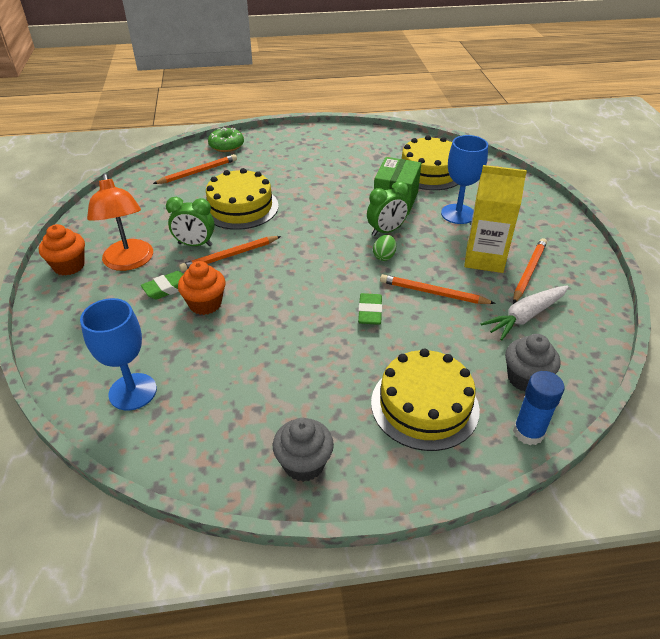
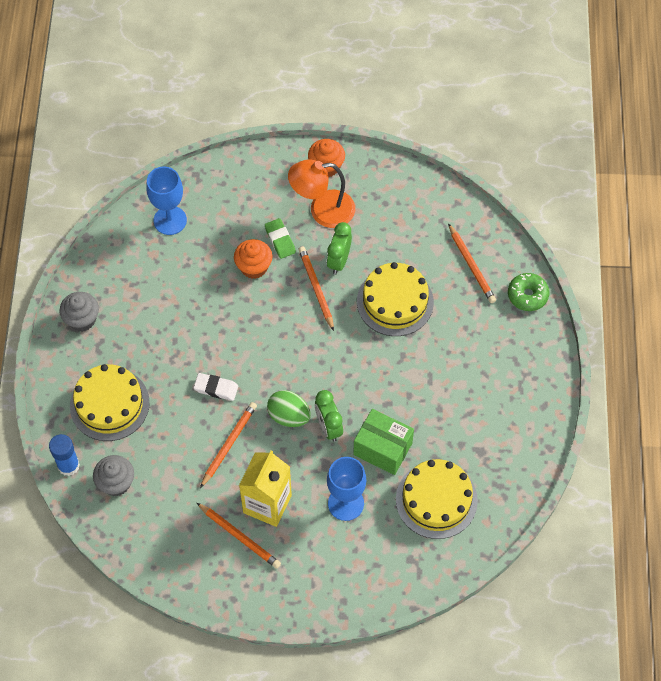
camera: 100 degrees right, 20 degrees up
green eraser [358,293,382,325] -> white eraser [194,373,238,401]
green egg [373,235,396,261] -> green egg [267,390,311,427], size x1.60
white carrot [481,285,569,341] -> none

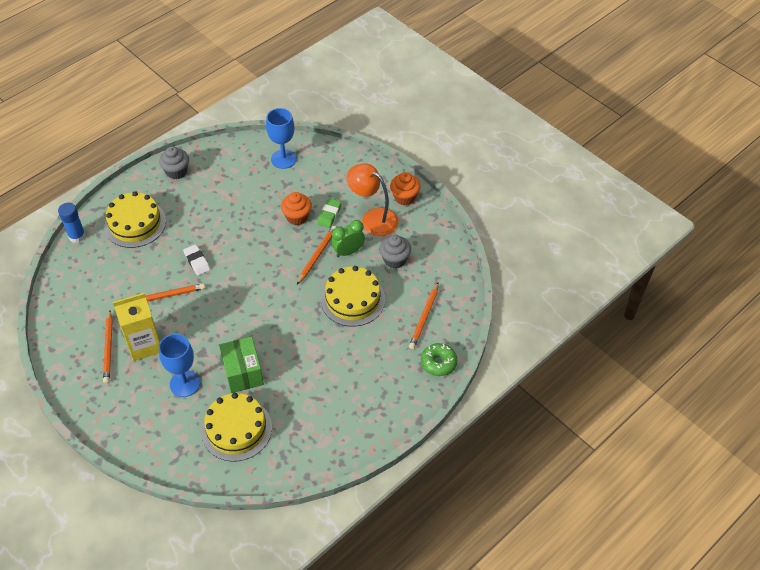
camera: 45 degrees right, 10 degrees down
grey cupcake [93,455,134,496] -> grey cupcake moved to [379,235,411,269]
green egg [267,390,311,427] -> none
green clock [315,390,343,442] -> none

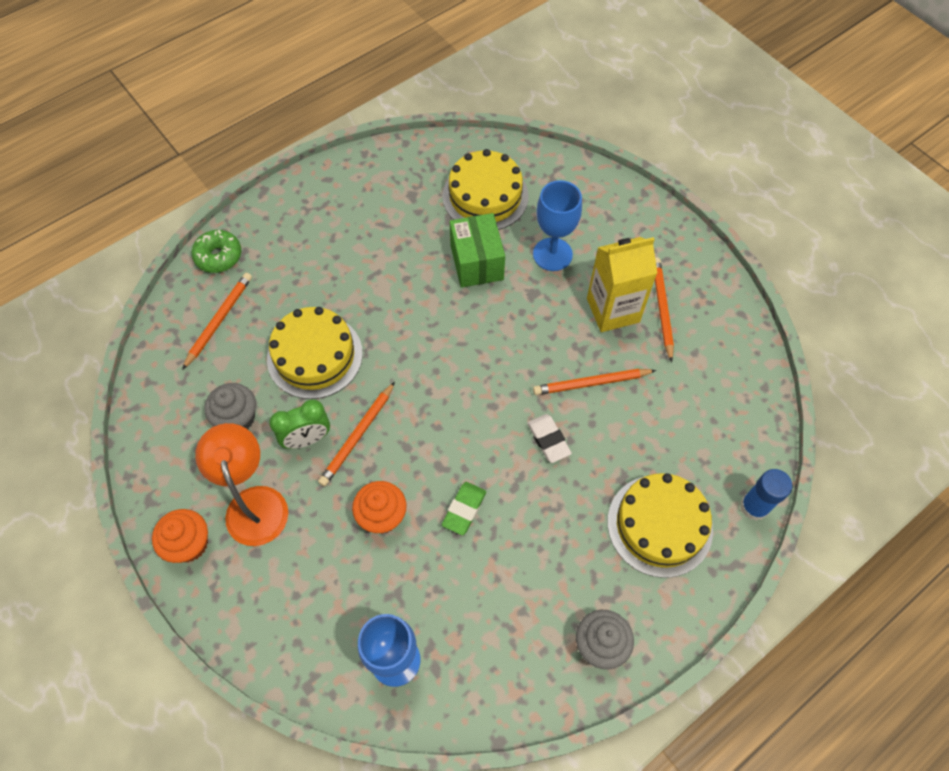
camera: 175 degrees left, 10 degrees up
green eraser [317,198,342,228] -> green eraser moved to [442,482,486,535]
orange lamp [347,163,398,236] -> orange lamp turned 150 degrees counterclockwise [195,423,288,546]

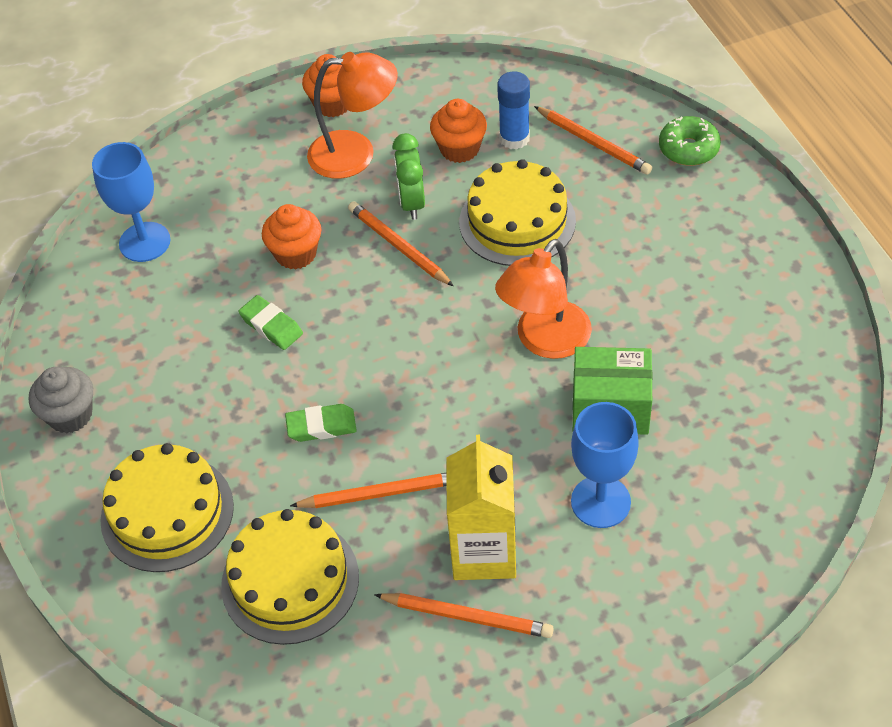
camera: 110 degrees right, 10 degrees down
grey cupcake [204,383,256,429] -> orange cupcake [430,99,487,163]
yellow cake [442,149,529,230] -> yellow cake moved to [221,509,359,645]
white eraser [527,414,572,463] -> green eraser [285,404,357,442]
orange pencil [533,369,656,395] -> orange pencil turned 75 degrees clockwise [290,473,447,508]
blue glue stick [740,469,792,521] -> blue glue stick moved to [497,72,530,149]
none -> orange lamp [495,239,592,359]

